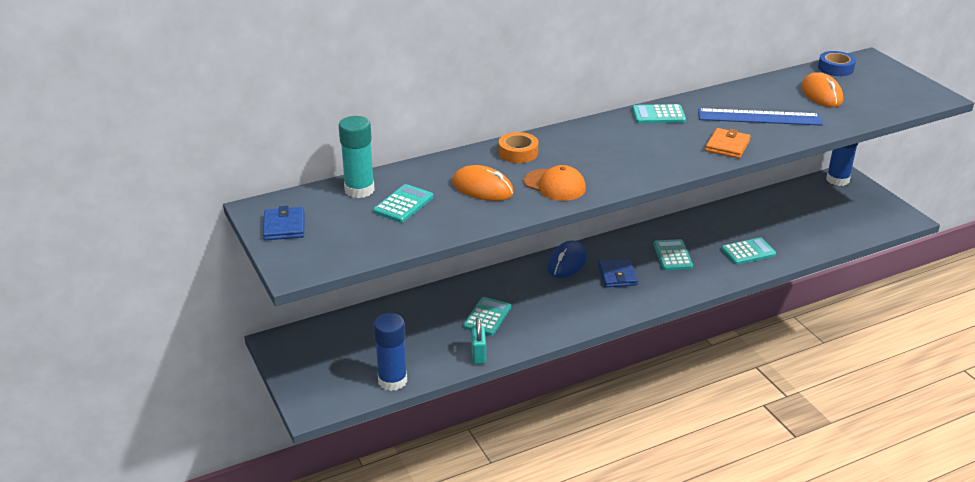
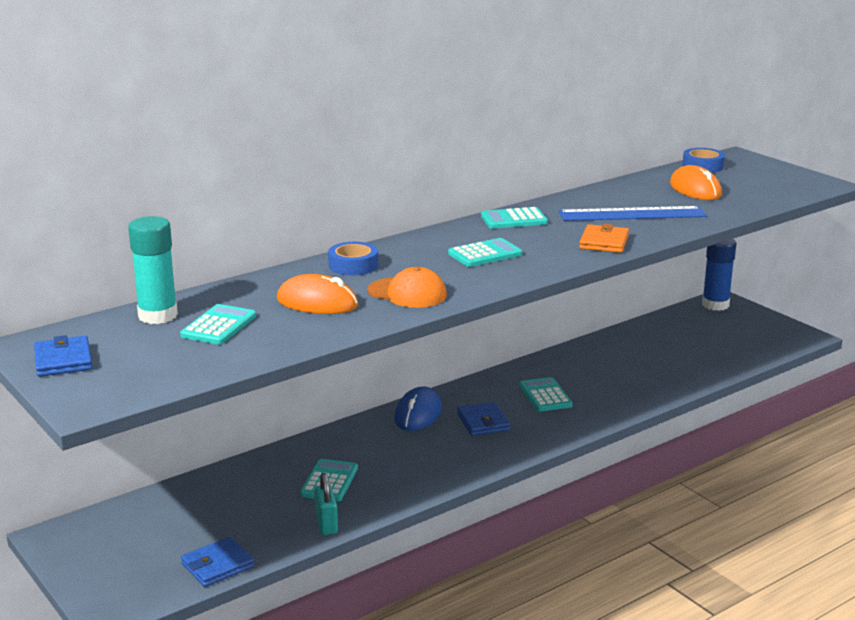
camera: 10 degrees left, 10 degrees down
blue glue stick [373,313,407,391] -> blue wallet [181,537,254,587]
orange tape [499,132,538,163] -> blue tape [328,242,378,275]
turquoise calculator [721,238,776,265] -> turquoise calculator moved to [448,238,522,267]

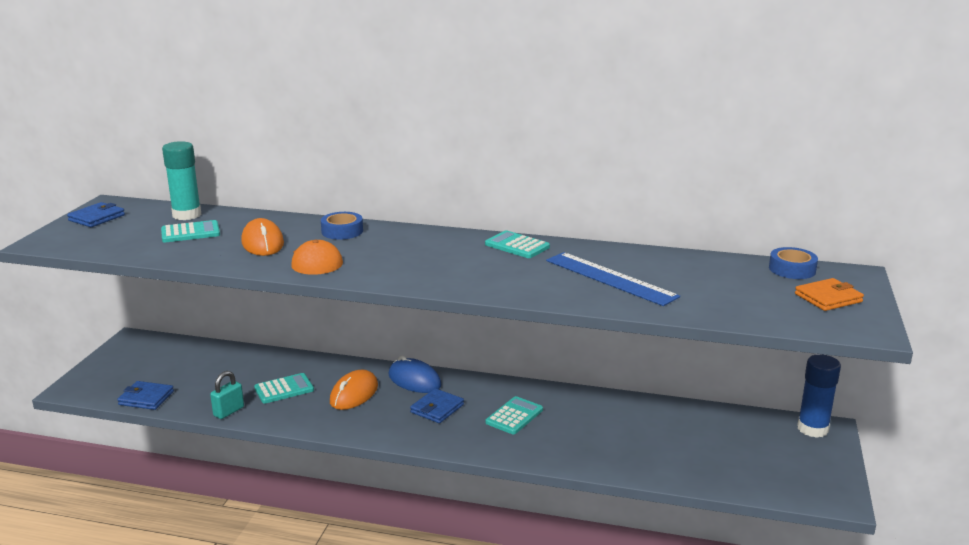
camera: 50 degrees right, 0 degrees up
blue mouse [394,386,442,431] -> blue mouse turned 60 degrees clockwise [388,356,441,393]
turquoise calculator [448,238,522,267] -> none
orange wallet [579,224,629,253] -> orange wallet moved to [795,278,864,311]
orange mouse [670,165,722,200] -> orange mouse moved to [330,370,378,410]

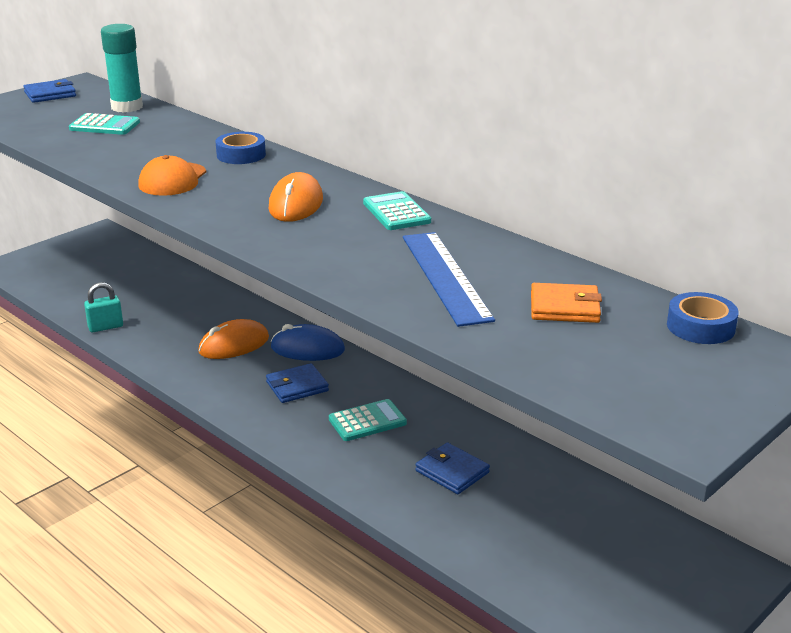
camera: 30 degrees right, 5 degrees up
blue wallet [117,381,174,410] -> blue wallet moved to [415,442,490,494]
orange mouse [241,218,284,256] -> orange mouse moved to [269,172,323,222]
turquoise calculator [254,373,314,404] -> none
blue mouse [388,356,441,393] -> blue mouse turned 60 degrees counterclockwise [271,324,345,361]
orange wallet [795,278,864,311] -> orange wallet moved to [531,283,602,323]
blue glue stick [797,354,841,438] -> none

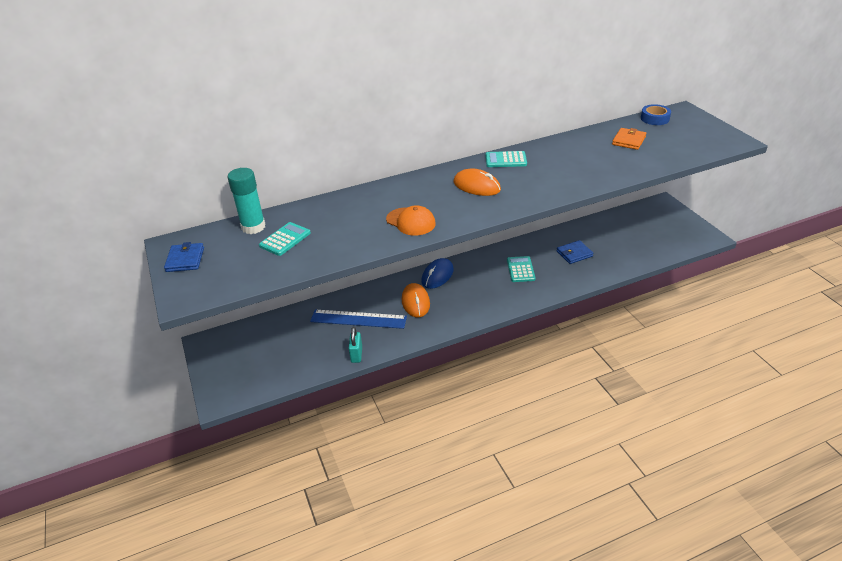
camera: 65 degrees left, 10 degrees up
blue tape [216,132,266,164] -> none
blue wallet [266,363,329,403] -> none
blue ruler [403,232,495,327] -> blue ruler moved to [310,309,407,329]

